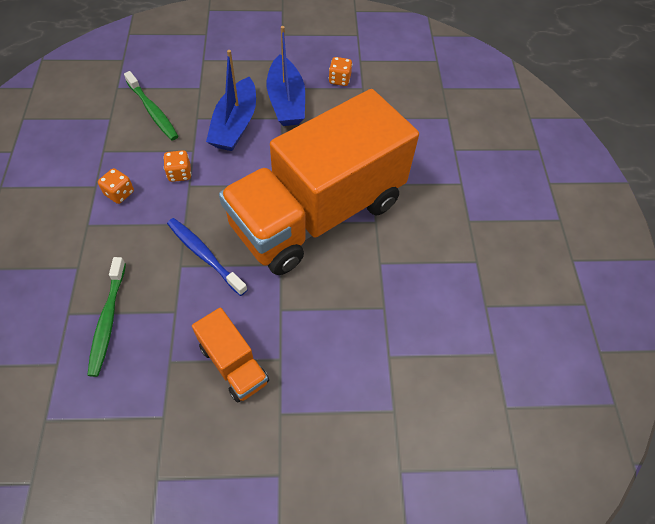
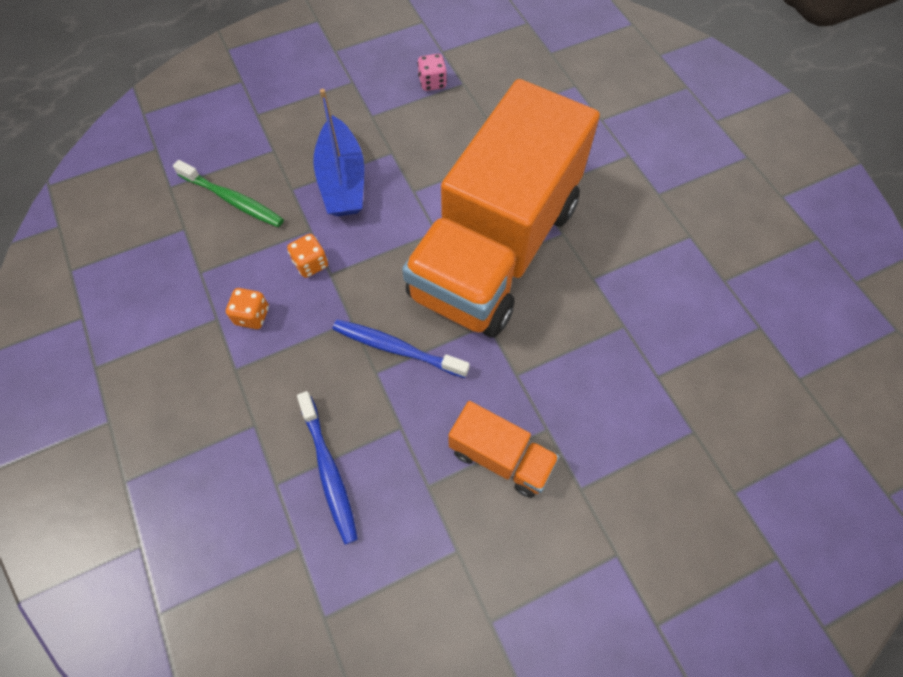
camera: 20 degrees left, 5 degrees up
green toothbrush [87,257,126,377] -> blue toothbrush [297,391,358,545]
blue boat [267,26,305,126] -> none
orange dice [329,57,352,86] -> pink dice [417,54,447,91]

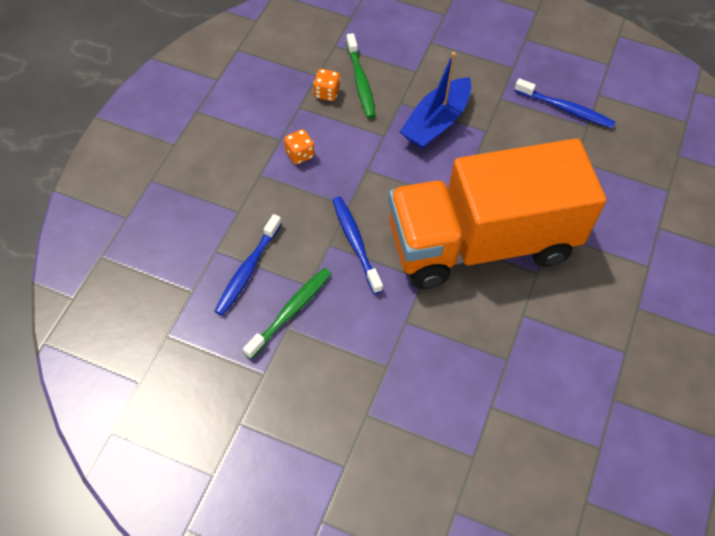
camera: 45 degrees right, 5 degrees down
orange dice [287,234,328,278] -> orange dice moved to [313,69,340,101]
pink dice [417,54,447,91] -> blue toothbrush [514,78,615,129]
orange truck [449,401,559,498] -> none
none -> green toothbrush [243,268,331,359]

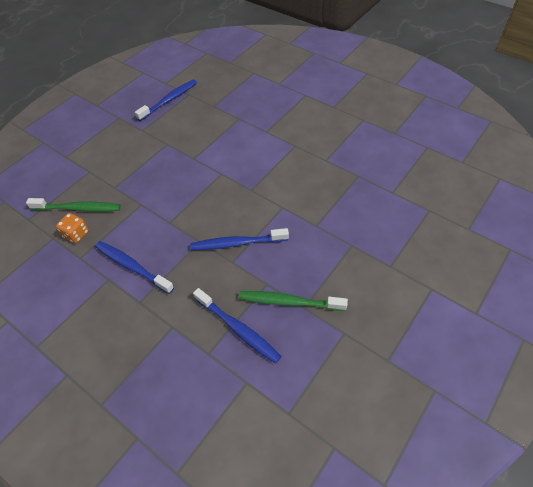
camera: 70 degrees left, 5 degrees down
green toothbrush [243,268,331,359] -> green toothbrush turned 45 degrees counterclockwise [239,291,348,311]
orange dice [284,129,314,164] -> blue toothbrush [95,241,174,294]
orange truck [388,138,607,289] -> none
blue boat [400,52,471,149] -> none

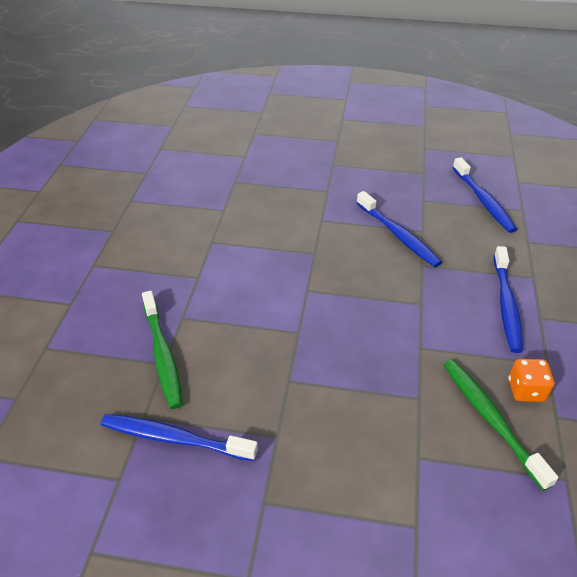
camera: 120 degrees left, 10 degrees down
blue toothbrush [193,288,282,364] -> blue toothbrush turned 150 degrees clockwise [453,157,517,233]
green toothbrush [239,291,348,311] -> green toothbrush moved to [142,291,183,409]

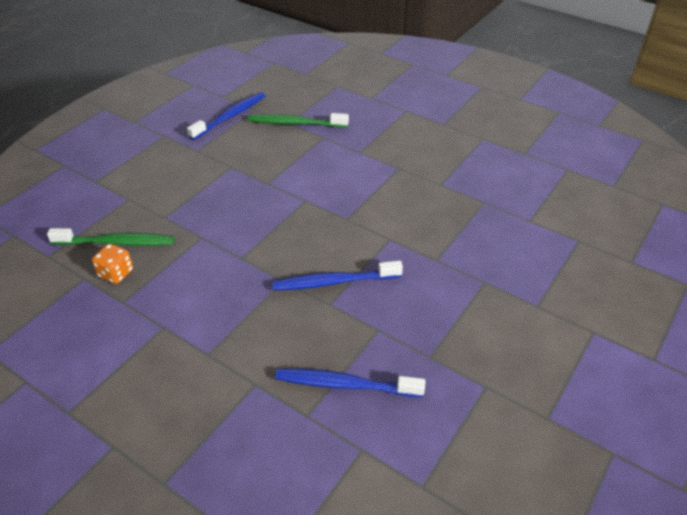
camera: 115 degrees right, 0 degrees up
blue toothbrush [494,246,523,353] -> none

